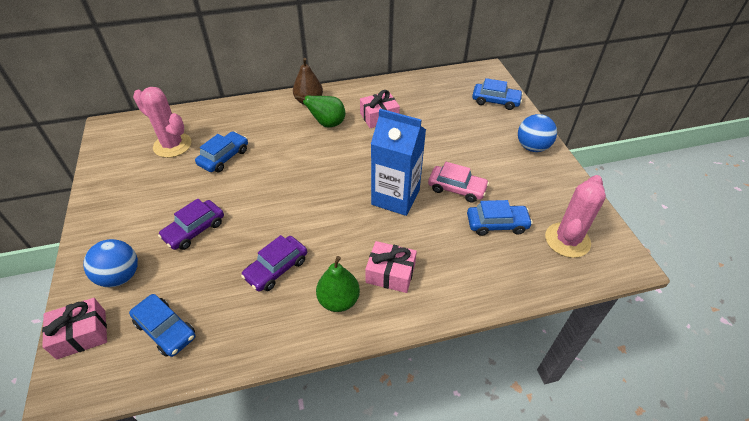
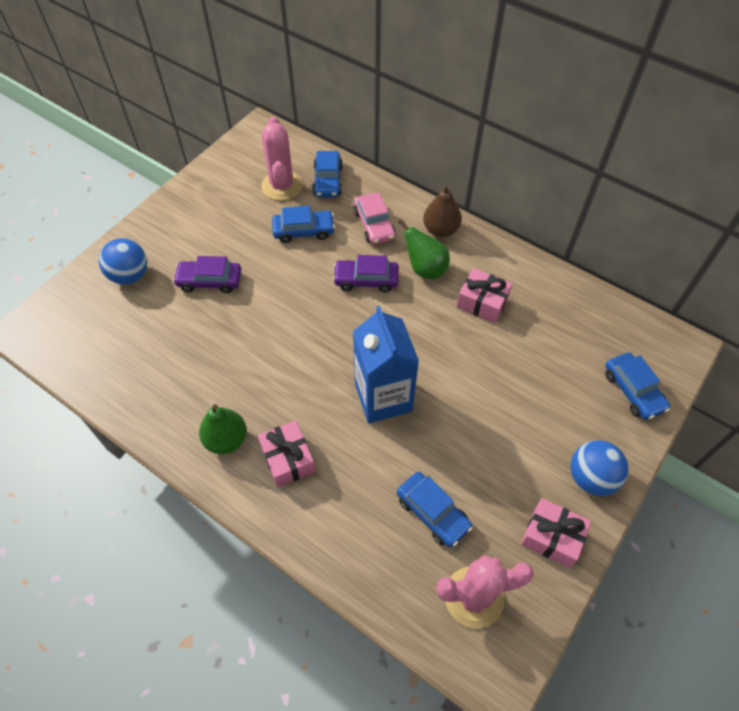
camera: 50 degrees right, 10 degrees up
pink gift [42,298,107,359] -> pink gift moved to [521,498,591,568]
blue car [129,294,195,357] -> blue car moved to [312,151,343,198]
purple car [241,235,307,292] -> purple car moved to [333,255,399,293]
pink car [428,162,489,203] -> pink car moved to [354,192,396,245]

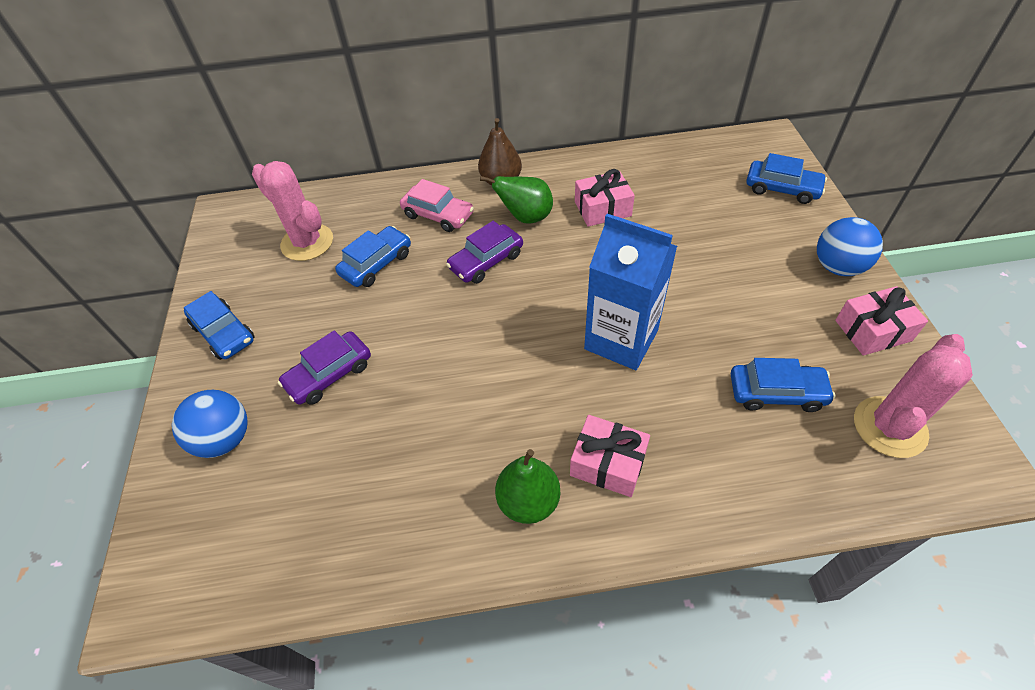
camera: 40 degrees left, 5 degrees down
blue car [312,151,343,198] -> blue car moved to [184,291,254,360]

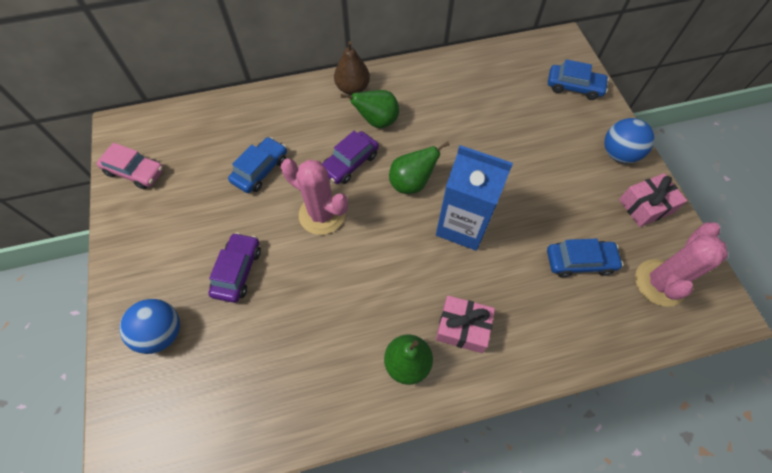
camera: 10 degrees left, 10 degrees up
blue car [184,291,254,360] -> none
pink cactus [252,161,333,261] -> pink cactus moved to [281,159,348,235]
purple car [278,330,371,405] -> purple car turned 150 degrees clockwise [208,233,261,303]
pink car [400,179,474,232] -> pink car moved to [96,143,164,189]
pink gift [575,169,635,227] -> none
none -> green pear [389,142,450,194]

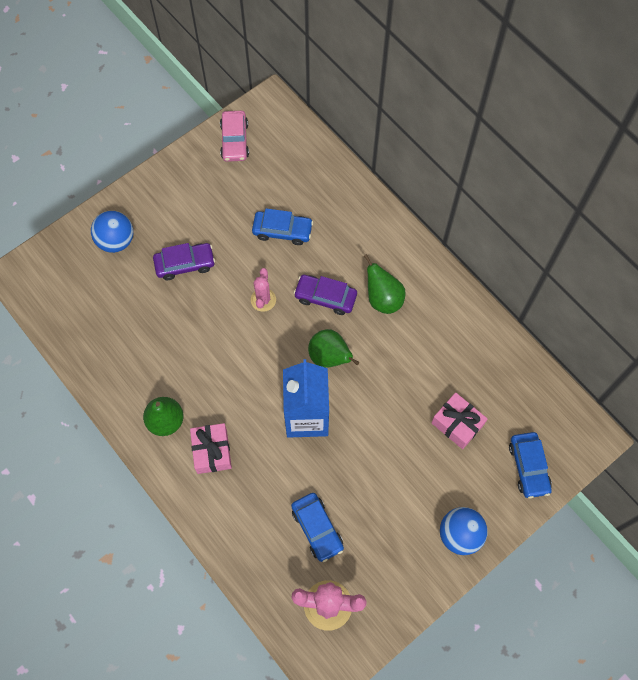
camera: 65 degrees right, 5 degrees up
pink cactus [281,159,348,235] -> pink cactus [251,268,276,312], size x0.60
brown pear [334,41,370,95] -> none
pink gift [619,173,687,227] -> pink gift moved to [432,393,488,449]

